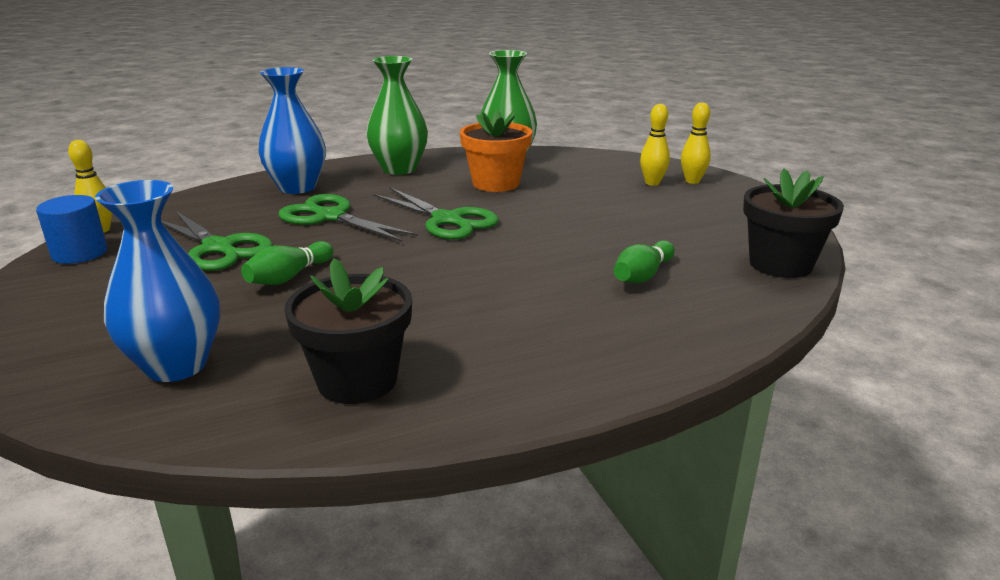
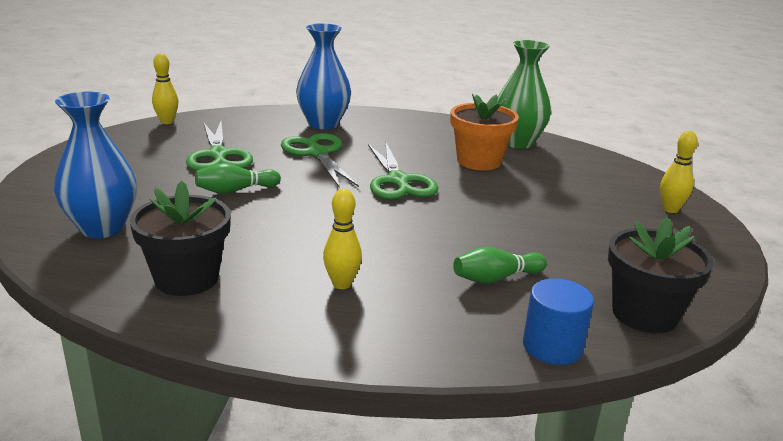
camera: 30 degrees right, 0 degrees up
blue cylinder [36,195,107,264] -> blue cylinder moved to [523,278,594,365]
green vase [366,56,428,175] -> none
yellow bowling pin [640,104,670,186] -> yellow bowling pin moved to [323,189,362,289]

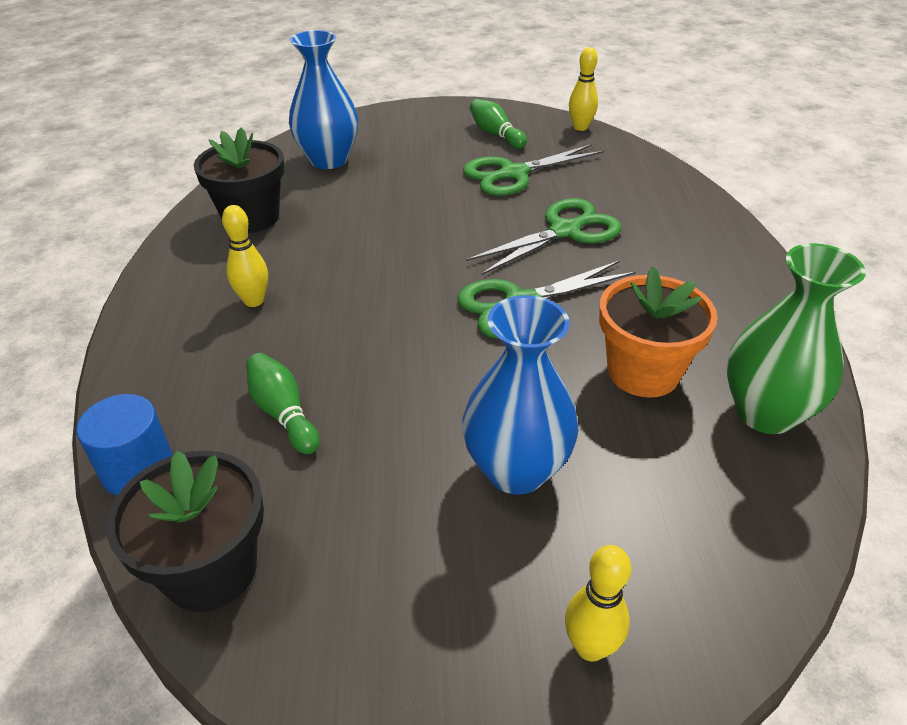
camera: 80 degrees right, 15 degrees up
green bowling pin [195,163,281,194] -> green bowling pin moved to [470,99,527,149]
blue vase [296,23,351,129] -> blue vase moved to [462,295,579,495]

